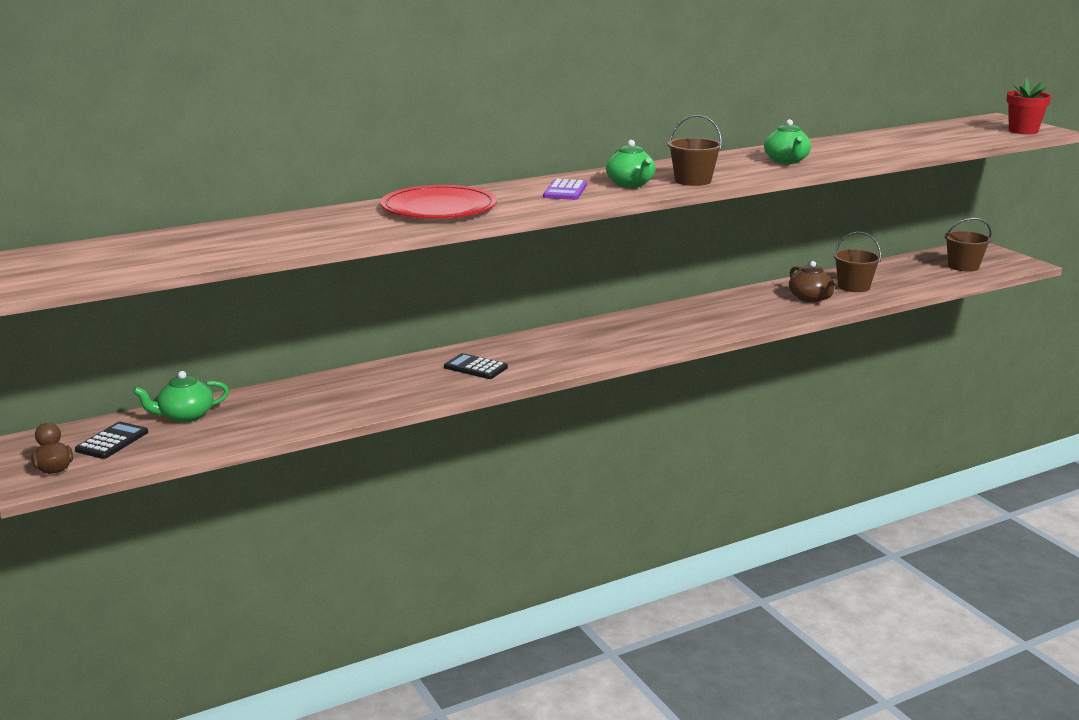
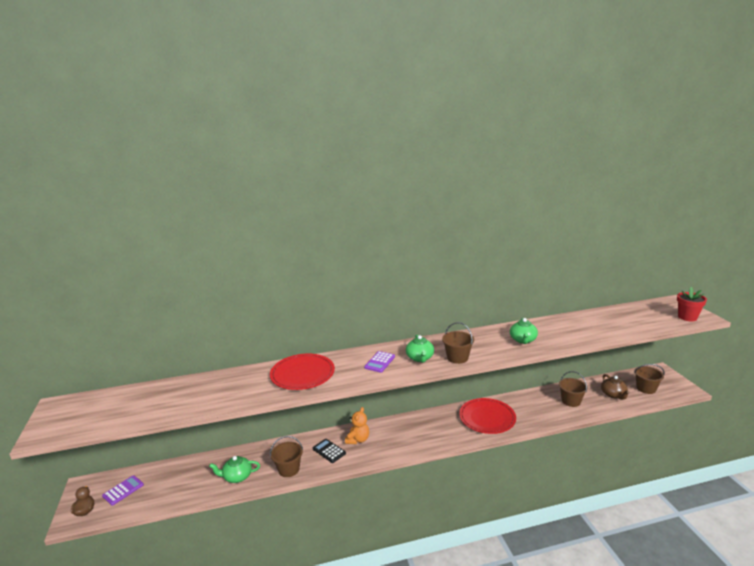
camera: 15 degrees right, 0 degrees up
black calculator [75,422,148,459] -> purple calculator [102,475,144,506]
green teapot [133,371,229,423] -> green teapot moved to [209,456,260,483]
brown teapot [789,261,838,302] -> brown teapot moved to [601,374,630,400]
none -> brown bucket [270,436,303,477]
none -> orange teddy bear [345,407,369,444]
none -> red plate [459,398,516,434]

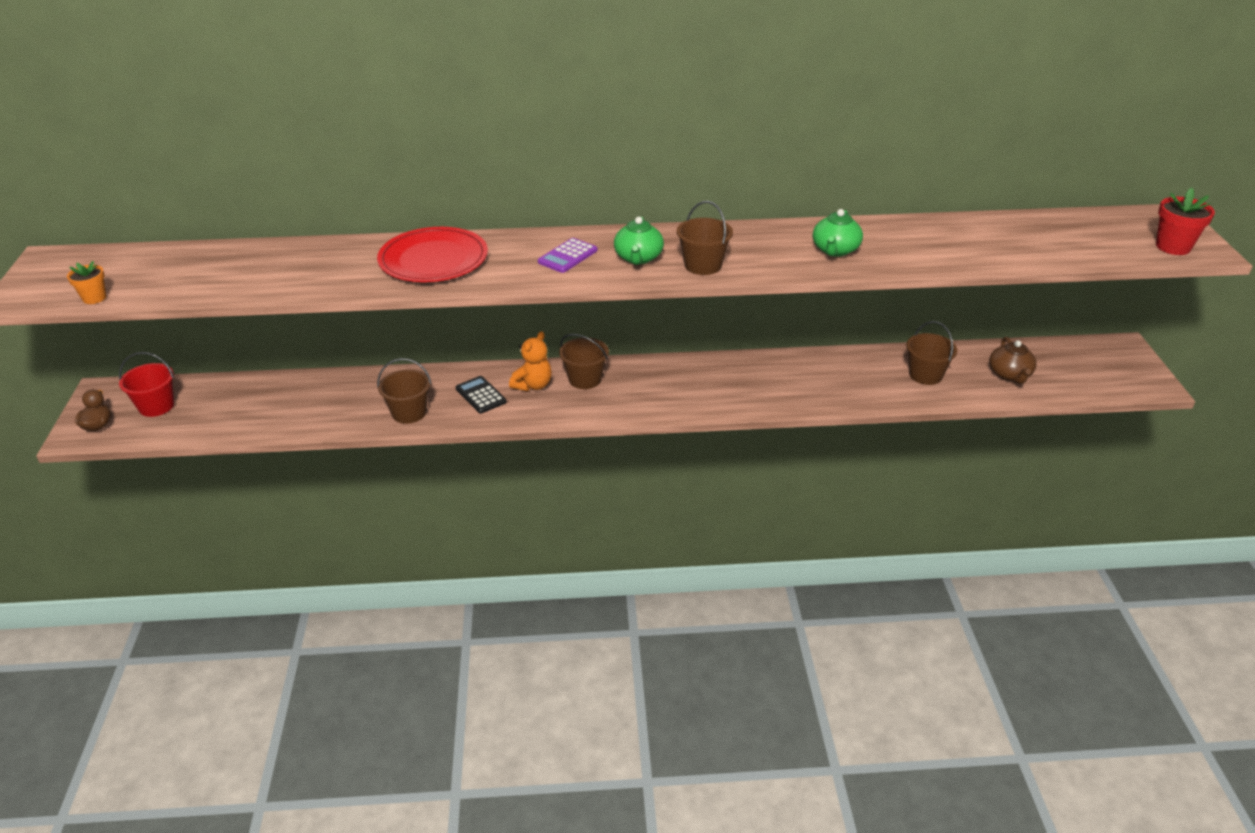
camera: 10 degrees right, 15 degrees up
purple calculator [102,475,144,506] -> red bucket [119,352,174,417]
green teapot [209,456,260,483] -> none
red plate [459,398,516,434] -> none
brown bucket [634,364,665,394] -> brown bucket moved to [559,334,609,389]
none -> orange flower pot [67,261,106,304]

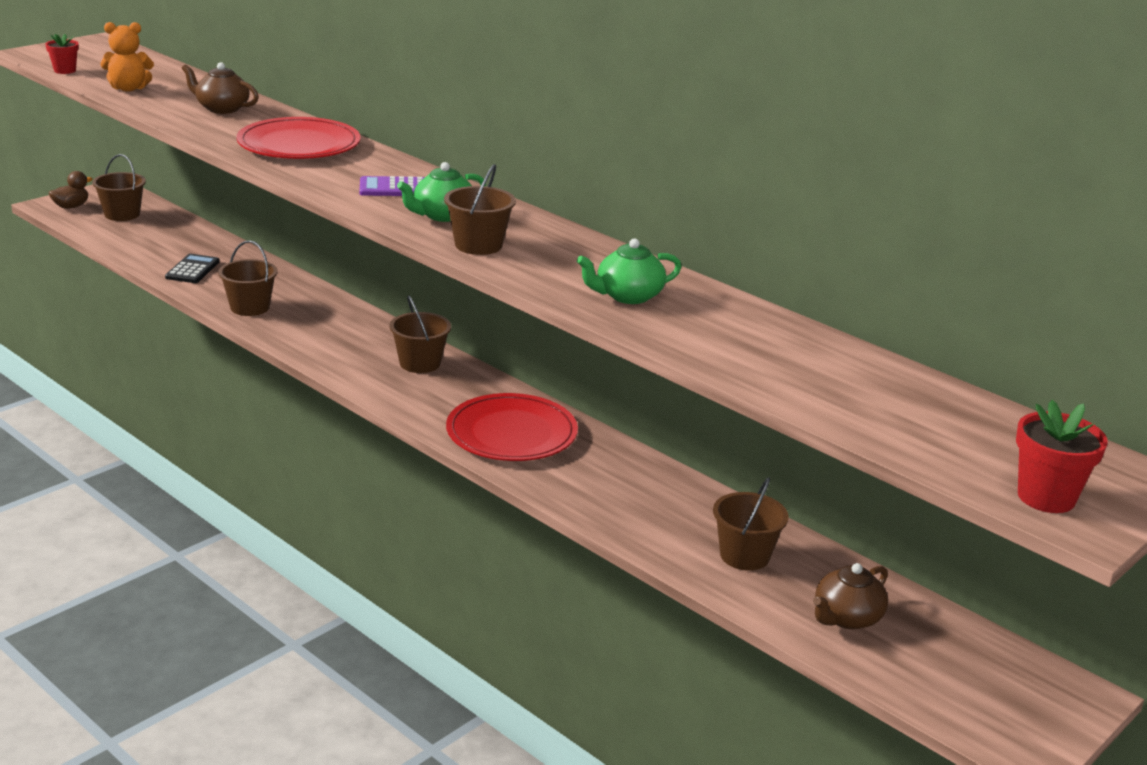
camera: 45 degrees right, 10 degrees down
orange flower pot [67,261,106,304] -> red flower pot [45,34,79,74]
red bucket [119,352,174,417] -> brown bucket [92,154,146,221]
black calculator [456,376,506,414] -> black calculator moved to [165,254,220,283]
orange teddy bear [509,331,552,391] -> orange teddy bear moved to [101,22,154,92]
none -> brown teapot [181,62,259,114]
none -> red plate [446,393,578,461]

